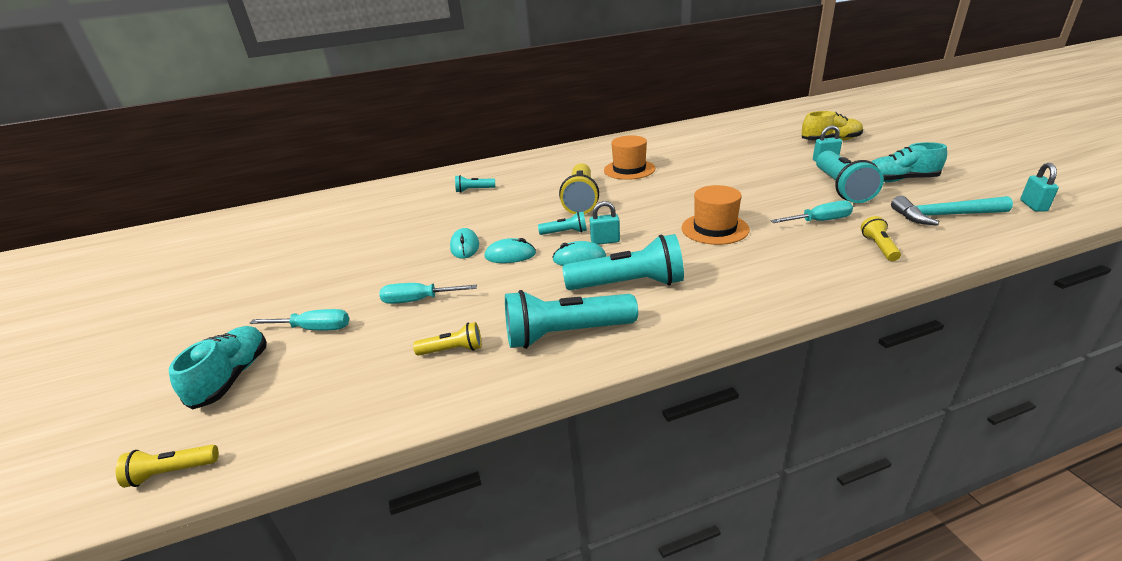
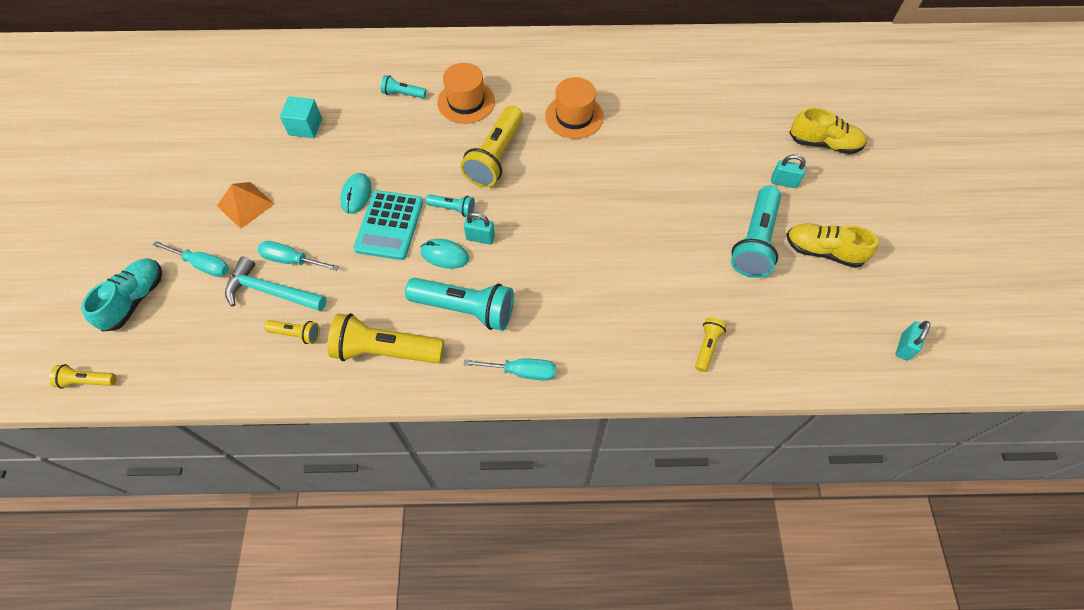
camera: 15 degrees right, 30 degrees up
turquoise mouse [485,238,536,263] -> turquoise calculator [353,190,423,260]
turquoise flashlight [505,290,638,349] -> yellow flashlight [327,313,444,363]
orange hat [682,185,750,245] -> orange hat moved to [437,63,495,124]
turquoise screwdriver [770,200,853,223] -> turquoise screwdriver moved to [464,359,556,381]
turquoise shoe [871,142,947,182] -> yellow shoe [787,223,879,268]
turquoise hammer [891,196,1013,226] -> turquoise hammer moved to [225,257,327,311]
none -> orange pyramid [217,182,274,229]
none -> turquoise cube [280,96,322,138]

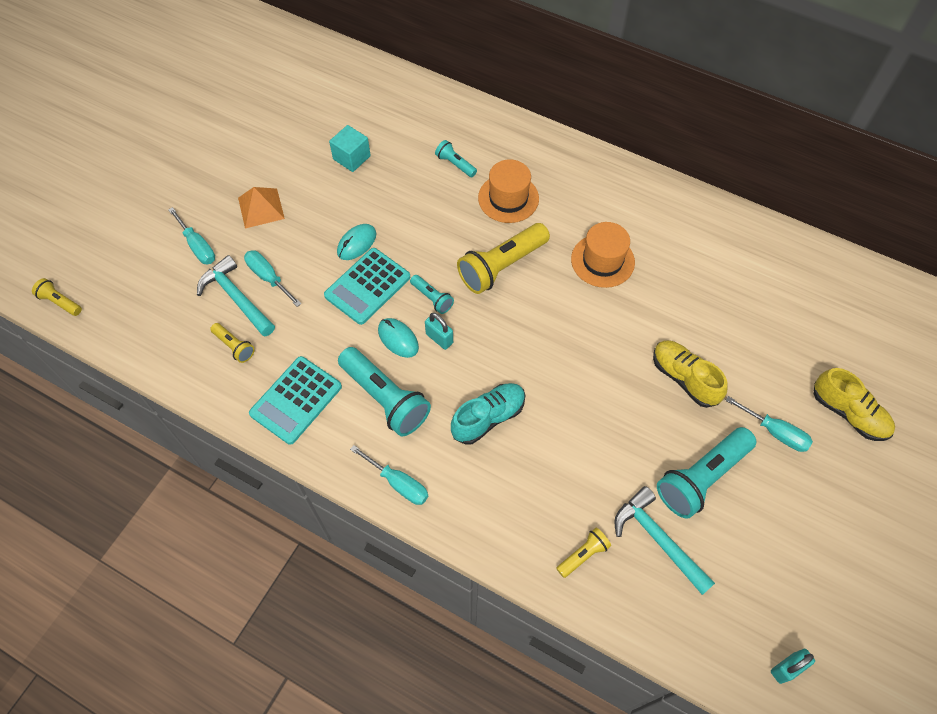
camera: 30 degrees right, 0 degrees up
turquoise shoe [81,258,162,331] -> turquoise shoe moved to [451,383,526,445]
yellow flashlight [327,313,444,363] -> turquoise calculator [249,356,342,445]
turquoise padlock [771,154,806,188] -> turquoise screwdriver [725,396,813,452]
yellow shoe [787,223,879,268] -> yellow shoe moved to [653,340,728,408]
none -> turquoise hammer [614,486,715,595]

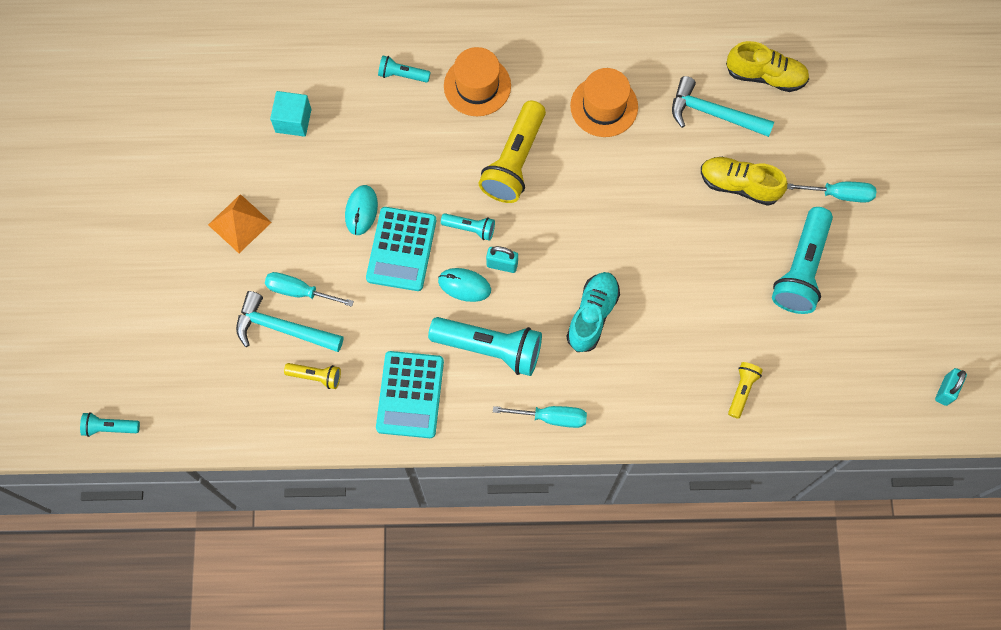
camera: 30 degrees left, 10 degrees up
yellow flashlight [32,278,82,316] -> turquoise flashlight [80,412,140,437]
turquoise screwdriver [168,207,215,264] -> none
turquoise hammer [614,486,715,595] -> turquoise hammer moved to [672,76,774,137]
yellow shoe [813,368,895,441] -> yellow shoe moved to [726,41,809,92]

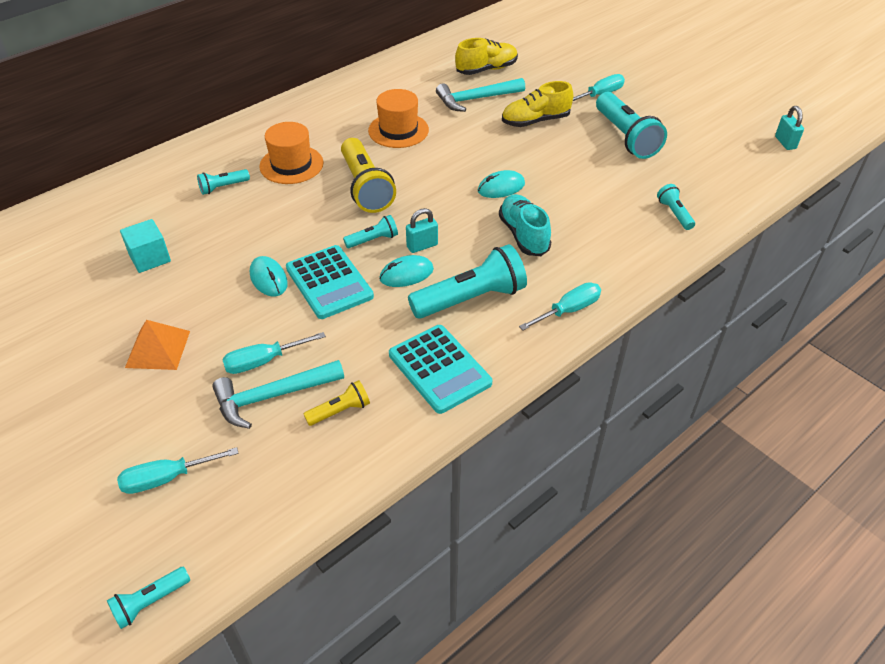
camera: 40 degrees left, 25 degrees down
yellow flashlight [728,362,763,419] -> turquoise flashlight [657,184,695,230]
none -> turquoise screwdriver [117,447,239,494]
none -> turquoise mouse [478,170,525,198]

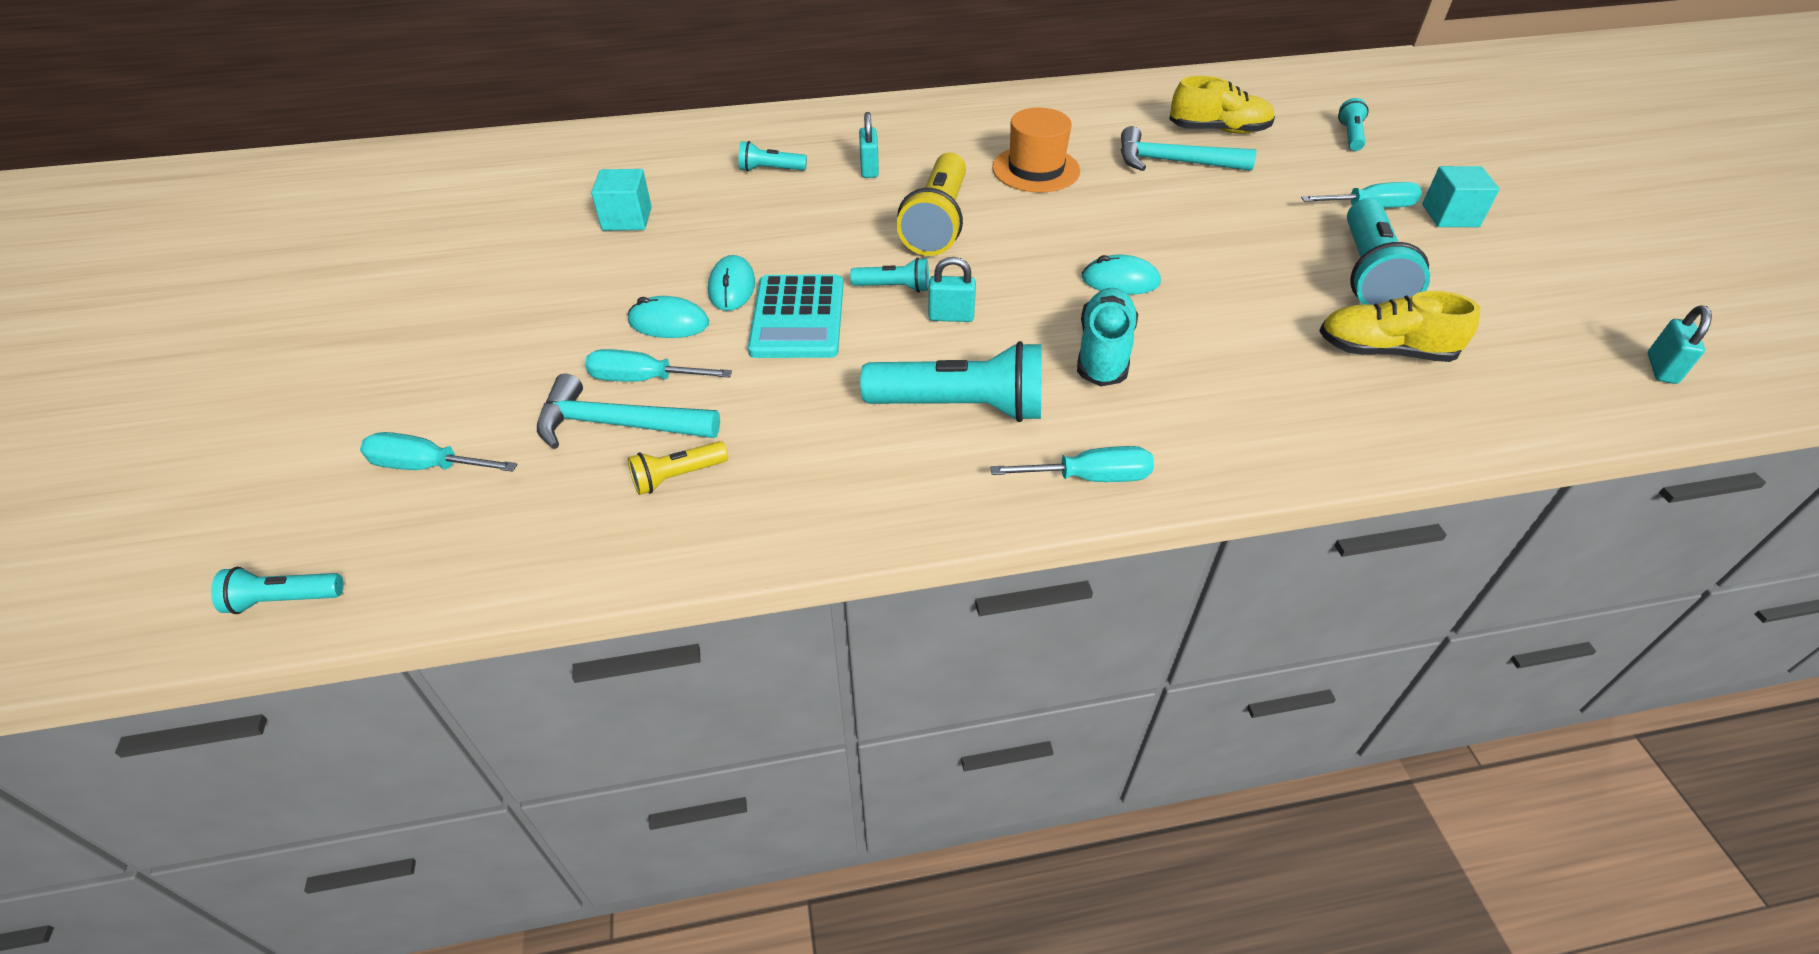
camera: 30 degrees right, 0 degrees up
orange pyramid [125,320,190,370] -> none
orange hat [259,122,324,184] -> turquoise padlock [859,112,879,178]
yellow flashlight [304,380,370,426] -> yellow flashlight turned 150 degrees clockwise [628,441,728,495]
turquoise mouse [379,255,434,287] -> turquoise mouse moved to [628,296,709,338]
turquoise calculator [389,325,492,414] -> none
yellow shoe [502,81,573,127] -> yellow shoe moved to [1319,291,1480,362]
turquoise flashlight [657,184,695,230] -> turquoise flashlight moved to [1338,98,1369,151]
none -> turquoise cube [1422,166,1499,227]

